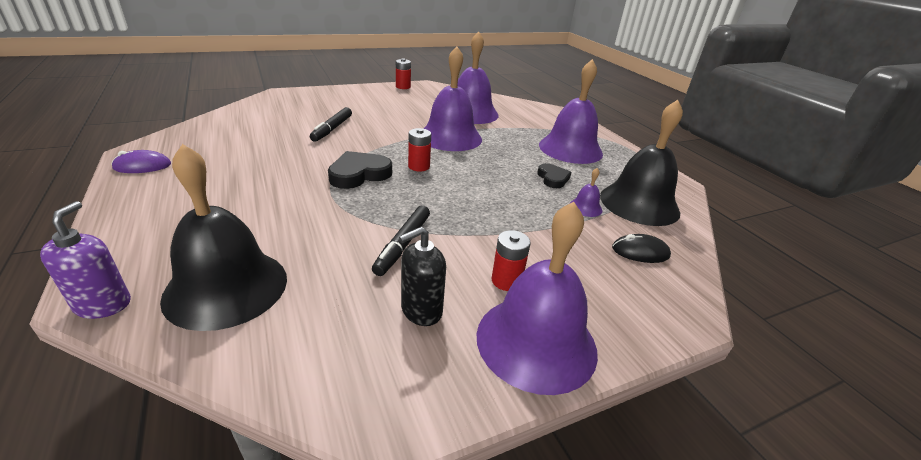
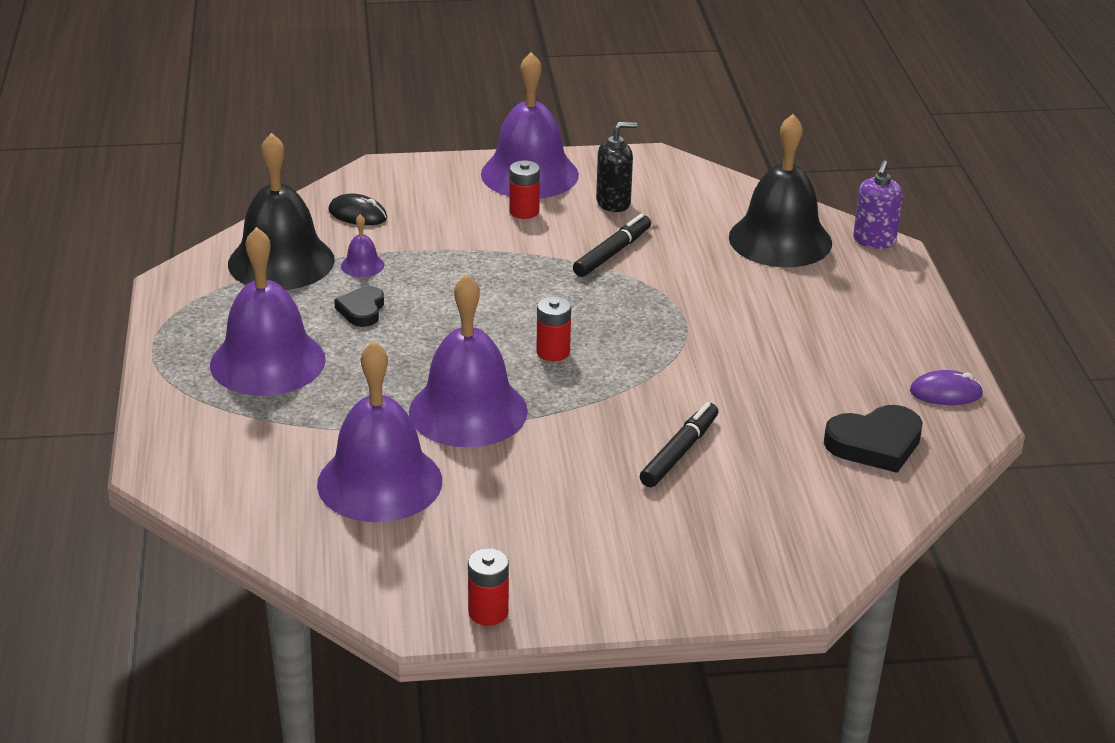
camera: 160 degrees left, 0 degrees up
black heart [328,151,392,189] -> black heart moved to [824,405,923,473]

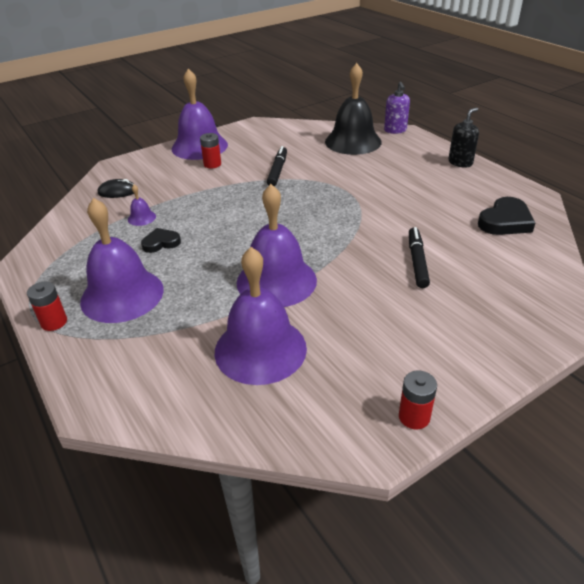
camera: 25 degrees left, 5 degrees up
black bell [228,133,335,290] -> none
black heart [334,286,384,327] -> black heart turned 90 degrees clockwise [141,228,181,253]
red battery [536,296,571,361] -> red battery moved to [27,282,67,331]
black soap dispenser [596,122,638,212] -> black soap dispenser moved to [448,108,479,168]
purple mouse [910,370,983,405] -> none

